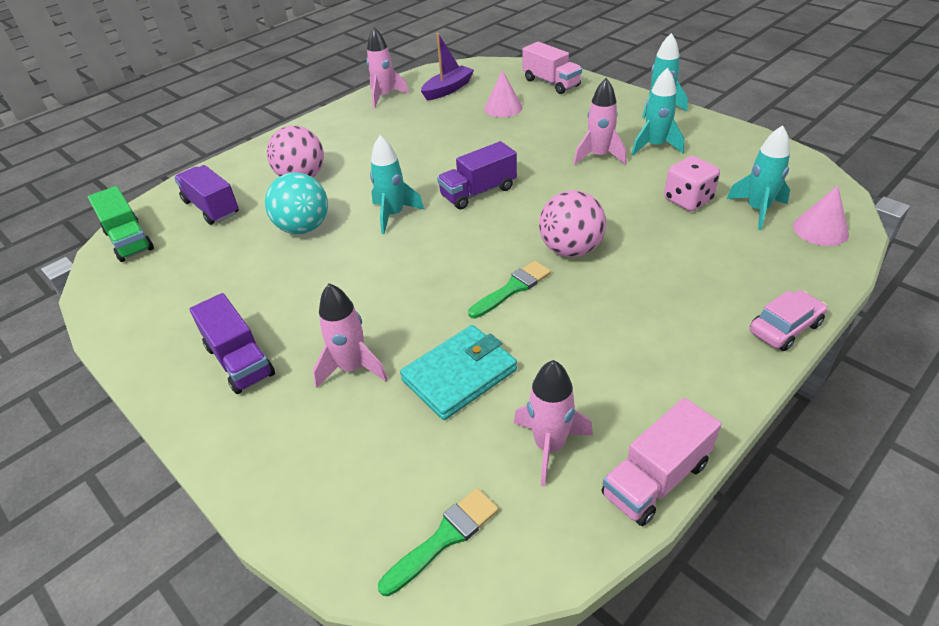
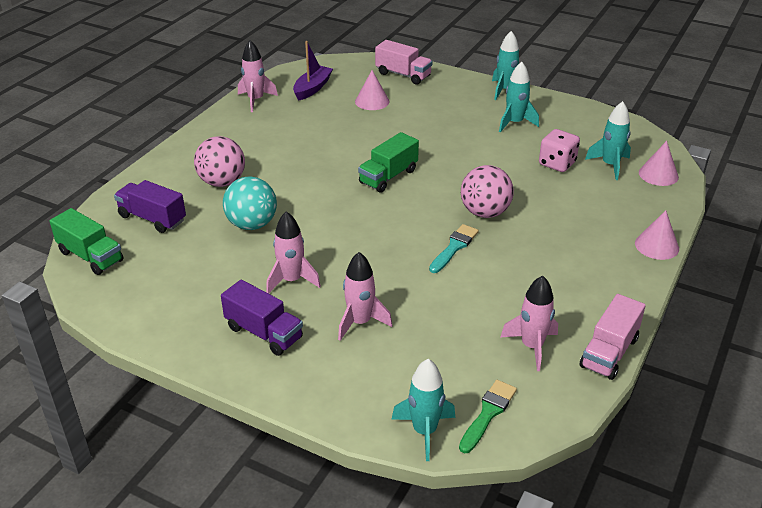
camera: 20 degrees left, 5 degrees down
turquoise rocket [370,135,424,234] -> turquoise rocket moved to [391,359,455,461]
turquoise wallet [400,325,517,420] -> none
purple truck [437,141,517,210] -> green truck [358,132,419,193]
green brush [468,261,551,319] -> turquoise brush [429,224,479,273]
pink rocket [574,78,626,165] -> pink rocket moved to [266,211,321,294]
pink car [750,290,827,351] -> pink cone [635,210,679,260]

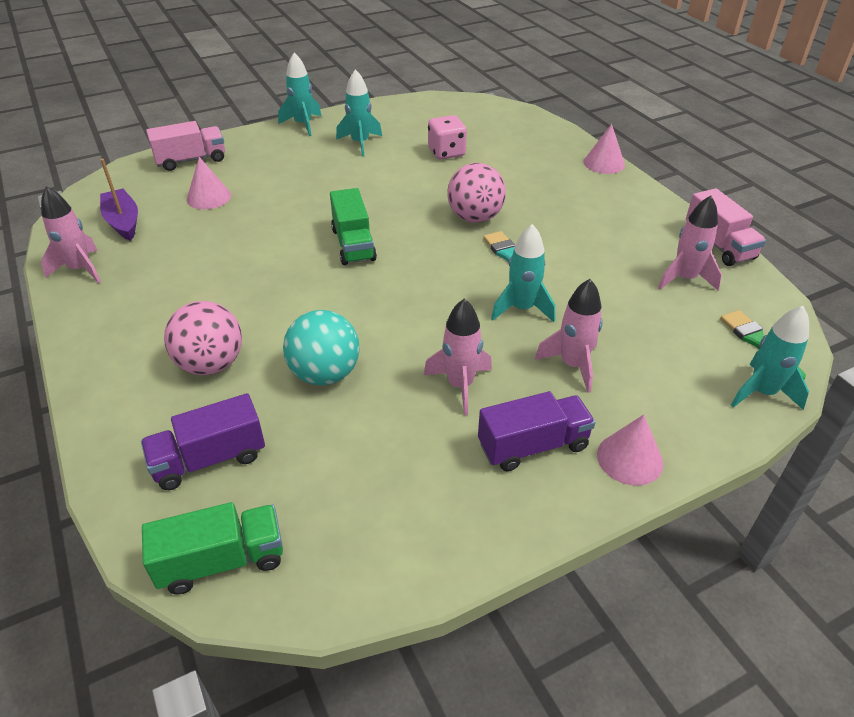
camera: 55 degrees left, 5 degrees up
turquoise rocket [585,101,631,180] -> turquoise rocket moved to [491,224,555,322]
pink cone [639,141,679,186] -> pink cone moved to [597,415,664,486]

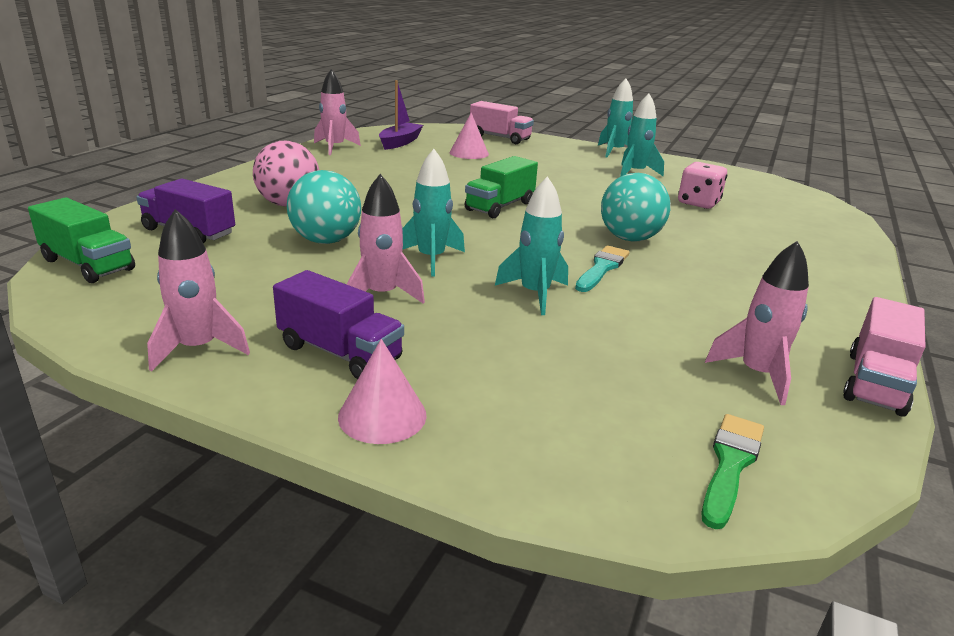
camera: 50 degrees right, 15 degrees down
pink ball [447,163,506,223] -> turquoise ball [601,173,671,242]
pink rocket [534,279,603,393] -> pink rocket moved to [147,209,250,371]
pink cone [584,124,625,174] -> none
turquoise rocket [731,306,809,410] -> turquoise rocket moved to [403,149,465,276]

